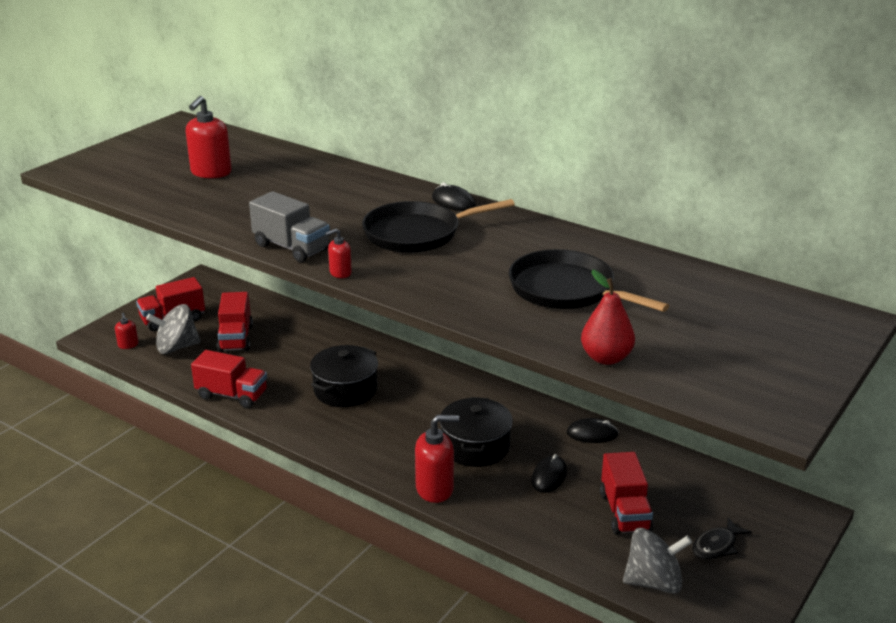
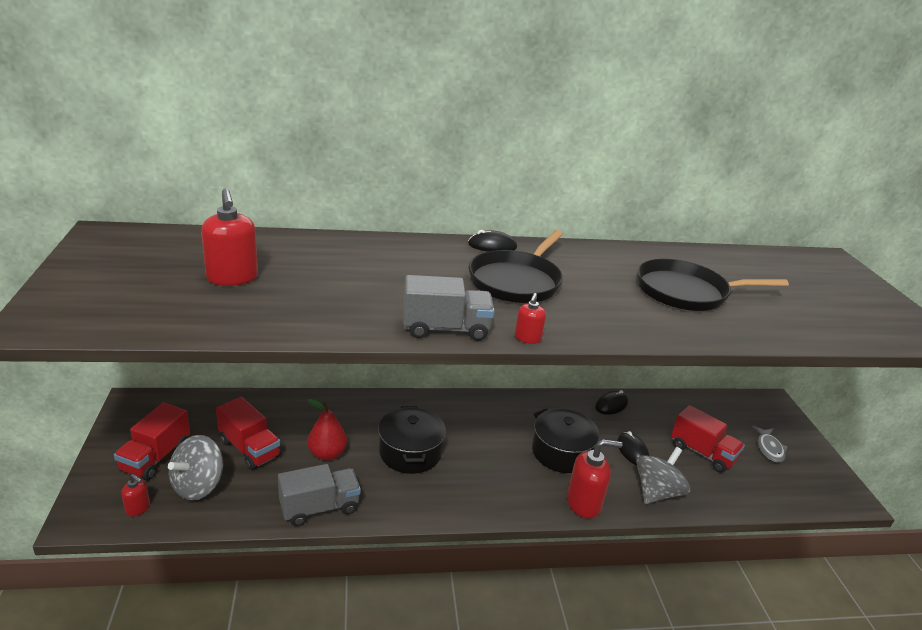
camera: 45 degrees left, 0 degrees up
red truck [191,350,267,408] -> grey truck [278,464,361,526]
red soap dispenser [415,415,459,503] -> red soap dispenser turned 45 degrees clockwise [567,439,622,518]
red pear [581,270,635,365] -> red pear moved to [307,399,347,460]
grey spinning top [623,528,692,594] -> grey spinning top moved to [636,447,690,504]
black fish [692,517,752,560] -> grey fish [752,426,788,462]

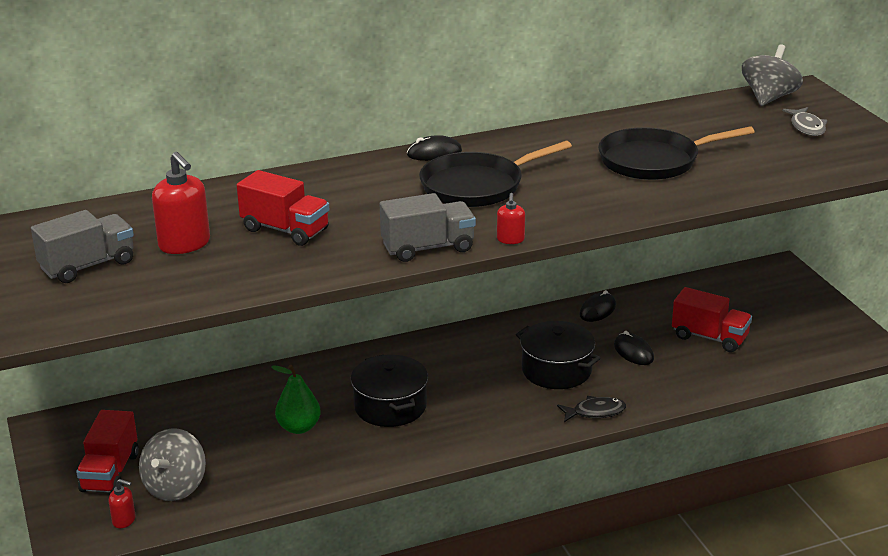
camera: 10 degrees left, 0 degrees up
red truck [216,397,281,470] -> red truck moved to [237,170,329,246]
grey truck [278,464,361,526] -> grey truck moved to [31,210,134,283]
red pear [307,399,347,460] -> green pear [271,365,321,434]
black pan [469,230,563,303] -> black pan turned 45 degrees clockwise [419,141,572,207]
red soap dispenser [567,439,622,518] -> black fish [557,396,626,422]
grey spinning top [636,447,690,504] -> grey spinning top moved to [742,44,803,106]
grey fish [752,426,788,462] -> grey fish moved to [782,107,828,136]

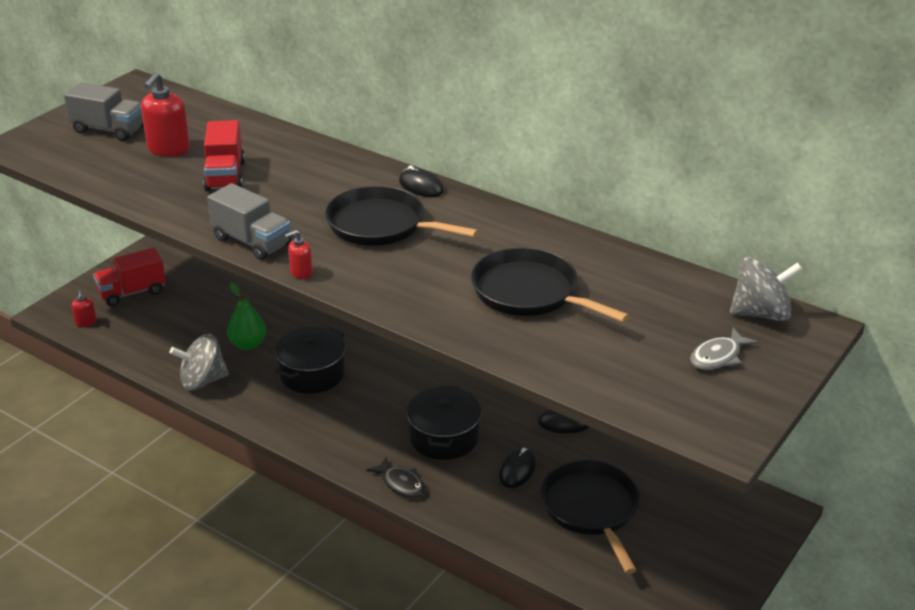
camera: 55 degrees right, 5 degrees up
grey spinning top [139,428,206,501] -> grey spinning top moved to [170,334,229,391]
red truck [672,287,752,352] -> black pan [541,460,640,574]

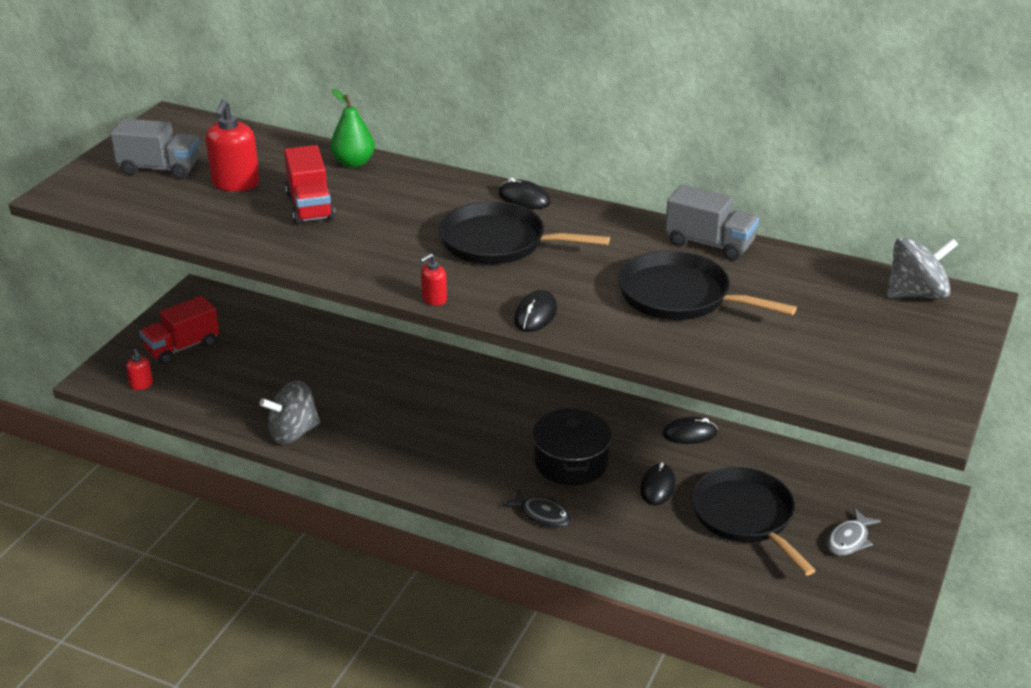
camera: 10 degrees left, 0 degrees up
grey truck [207,183,291,260] -> grey truck moved to [665,185,759,261]
green pear [227,283,266,350] -> green pear moved to [330,89,375,168]
black pot [275,327,346,394] -> none
grey fish [690,328,758,370] -> grey fish moved to [827,508,881,556]
none -> black mouse [514,290,557,332]

